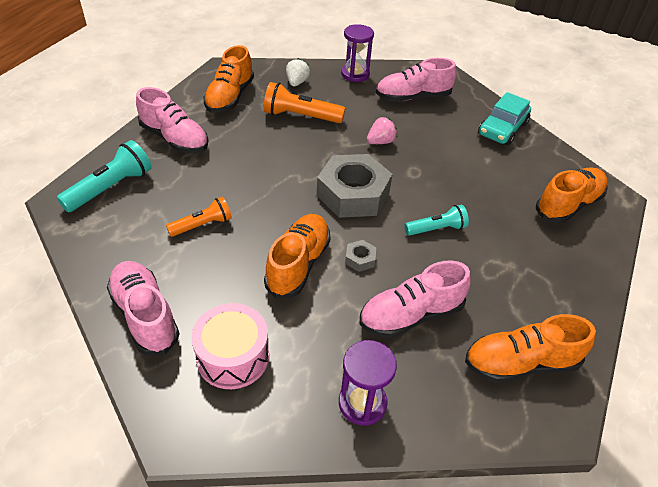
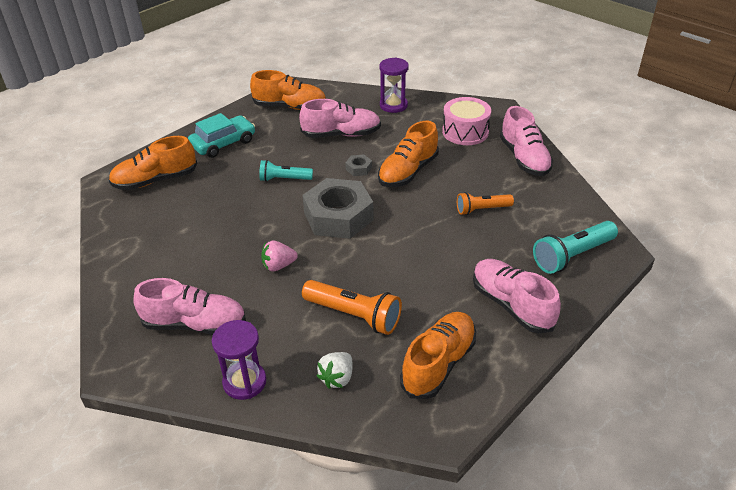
camera: 160 degrees left, 5 degrees down
turquoise car [478,92,531,145] -> turquoise car moved to [188,113,255,158]

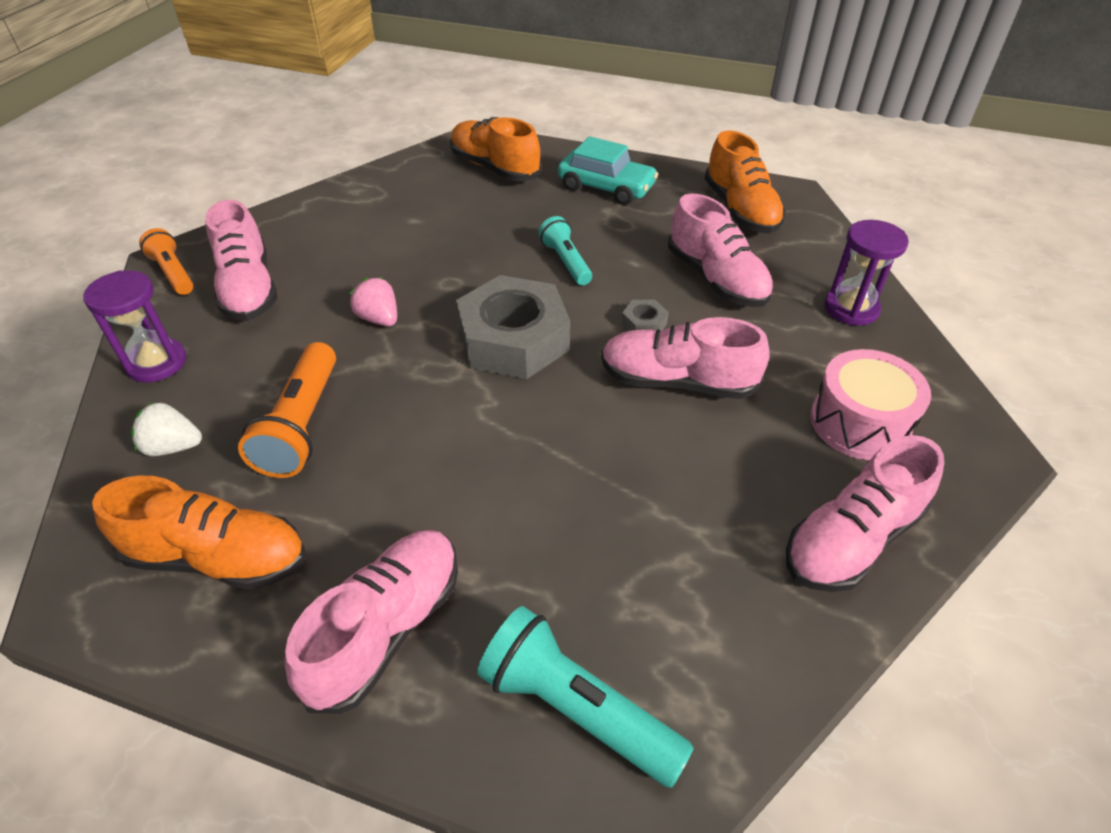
camera: 65 degrees right, 5 degrees up
orange shoe [378,121,439,187] -> pink shoe [601,317,770,399]
orange flashlight [457,192,514,215] -> orange flashlight moved to [139,228,193,295]

